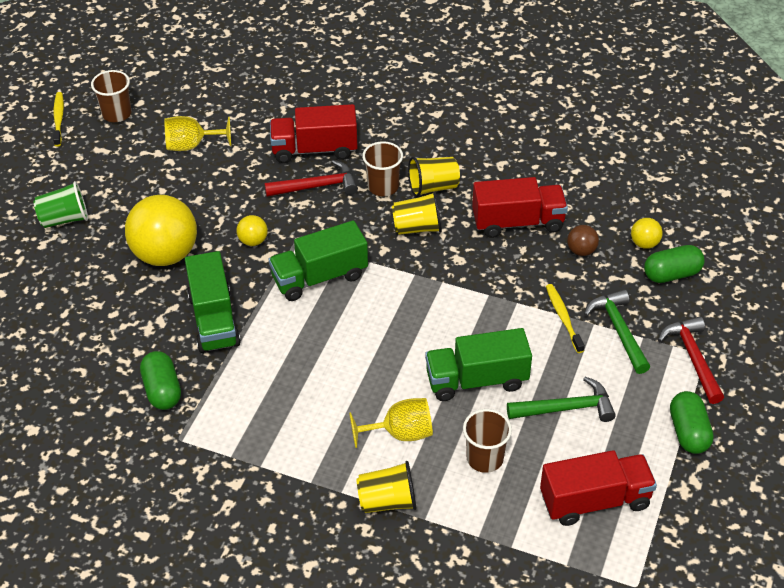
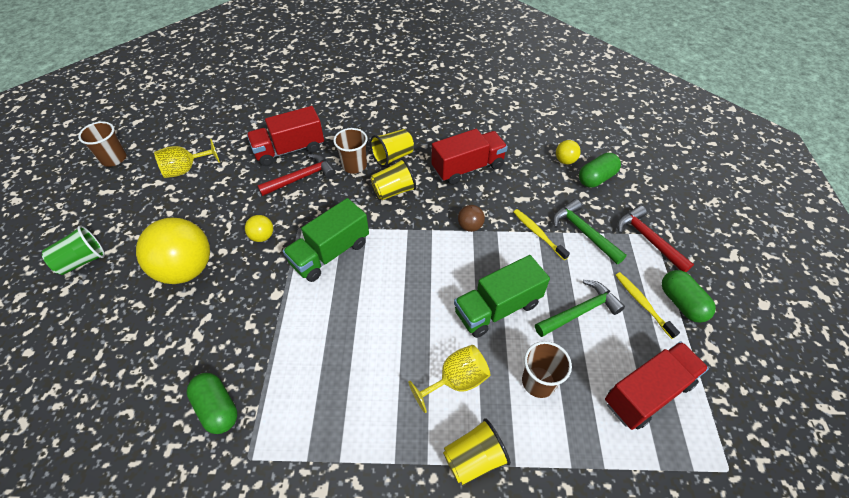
camera: 20 degrees left, 5 degrees up
yellow toothbrush [53,92,64,147] -> yellow toothbrush moved to [615,272,680,339]
green truck [185,251,241,353] -> none
brown ball [567,225,599,256] -> brown ball moved to [458,205,485,232]

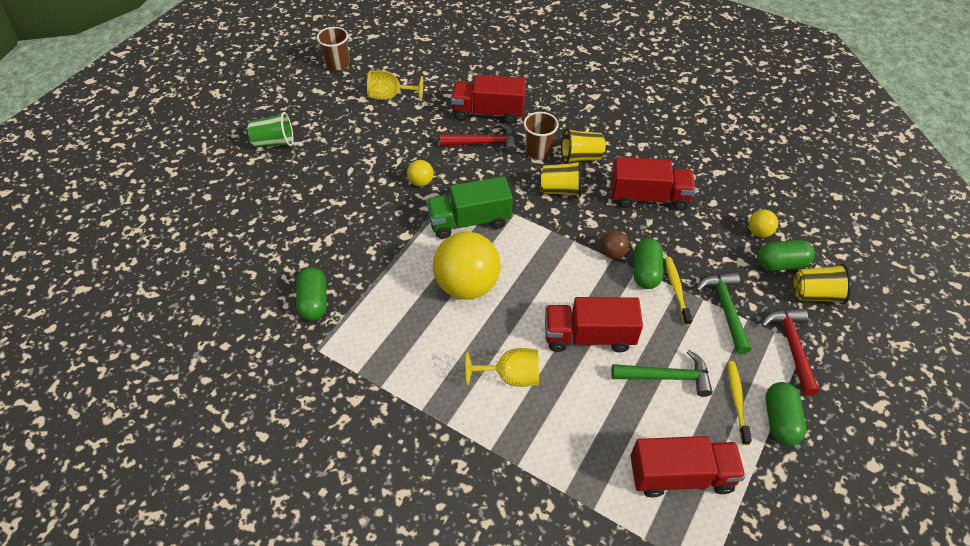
camera: 30 degrees right, 0 degrees up
yellow ball [136,218,210,284] -> yellow ball moved to [433,232,501,300]
yellow cup [443,418,511,485] -> yellow cup moved to [794,264,851,304]
green truck [454,255,550,338] -> red truck [545,297,643,352]
brown cup [522,341,572,398] -> none
none -> green capsule [634,238,663,289]

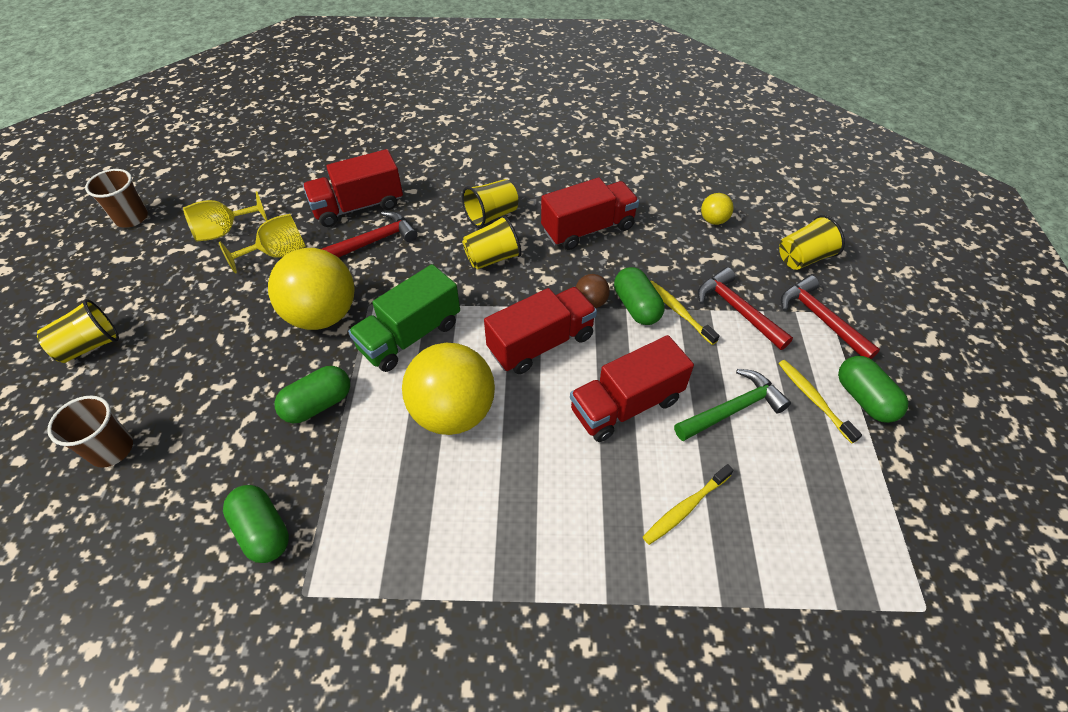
camera: 30 degrees left, 0 degrees up
green cup [247,112,293,148] -> yellow cup [37,299,119,363]
yellow ball [407,160,433,186] -> yellow ball [268,248,355,330], size x2.26
yellow goblet [466,348,539,387] -> yellow goblet moved to [219,214,306,274]
brown cup [523,112,559,159] -> brown cup moved to [47,396,133,468]
red truck [631,436,746,497] -> red truck moved to [484,287,597,374]
green hammer [696,272,751,354] -> red hammer [698,267,793,350]
green capsule [757,240,815,271] -> green capsule moved to [274,366,350,423]
none -> yellow toothbrush [643,464,734,545]

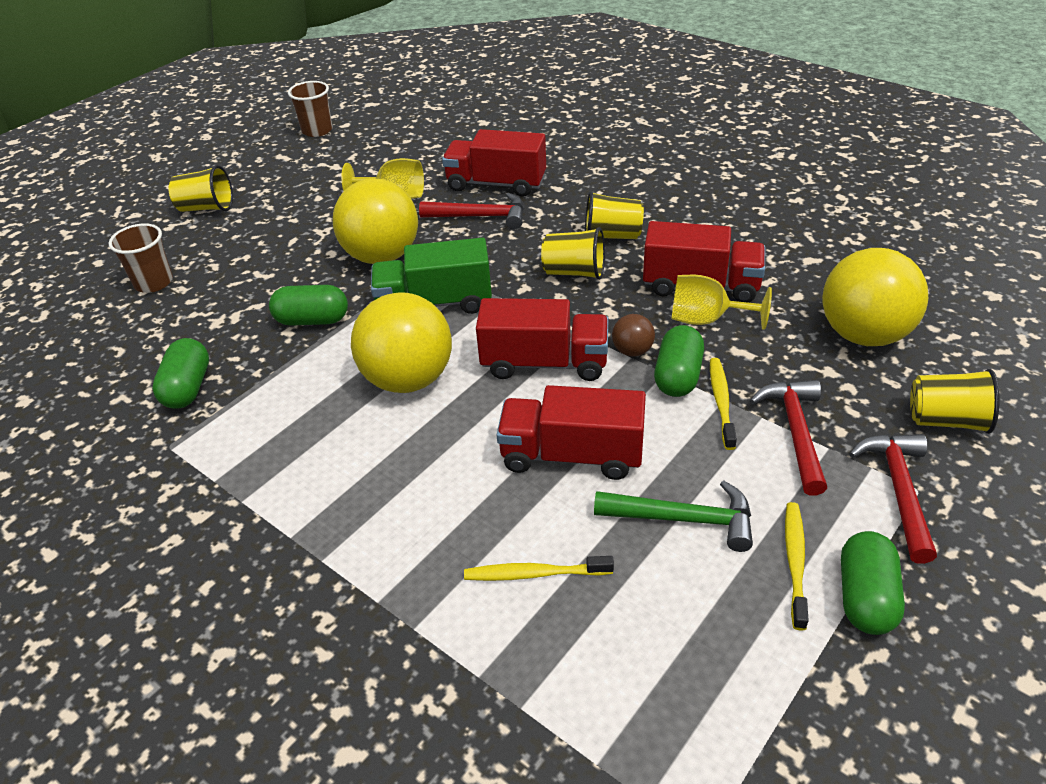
camera: 40 degrees right, 10 degrees down
yellow goblet [183,191,268,242] -> yellow goblet moved to [672,275,772,330]
yellow ball [701,193,734,225] -> yellow ball [822,248,928,346], size x2.26

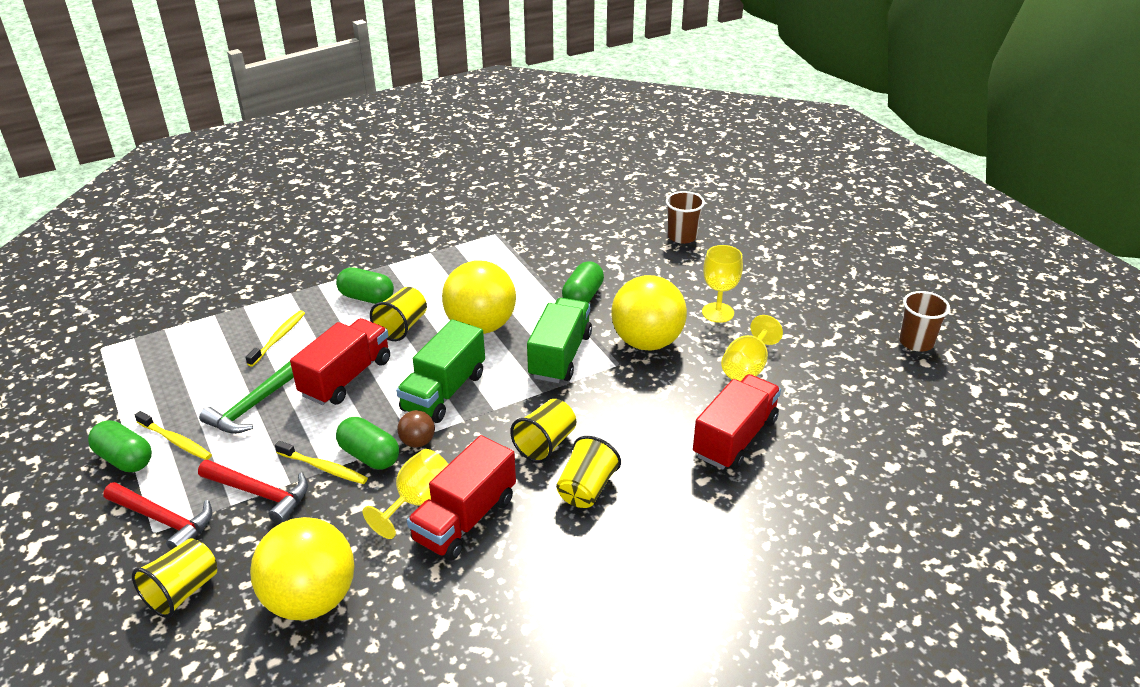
camera: 110 degrees right, 5 degrees down
green capsule [152,338,209,409] -> green capsule moved to [336,267,394,304]
yellow cup [169,165,233,212] -> yellow cup moved to [370,287,427,341]
red hammer [419,193,524,229] -> none
red truck [476,298,609,381] -> green truck [396,319,485,423]
none -> yellow goblet [702,245,743,323]

